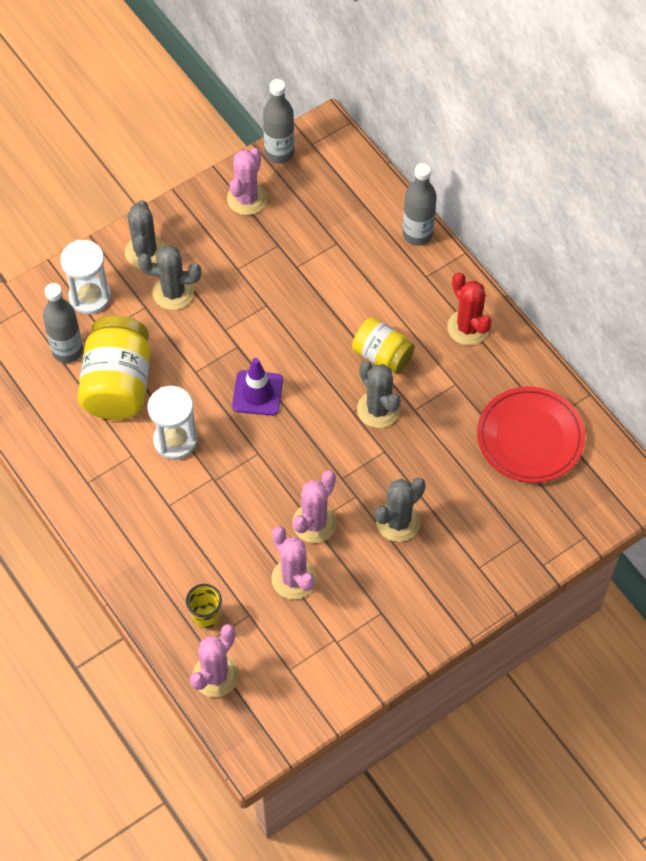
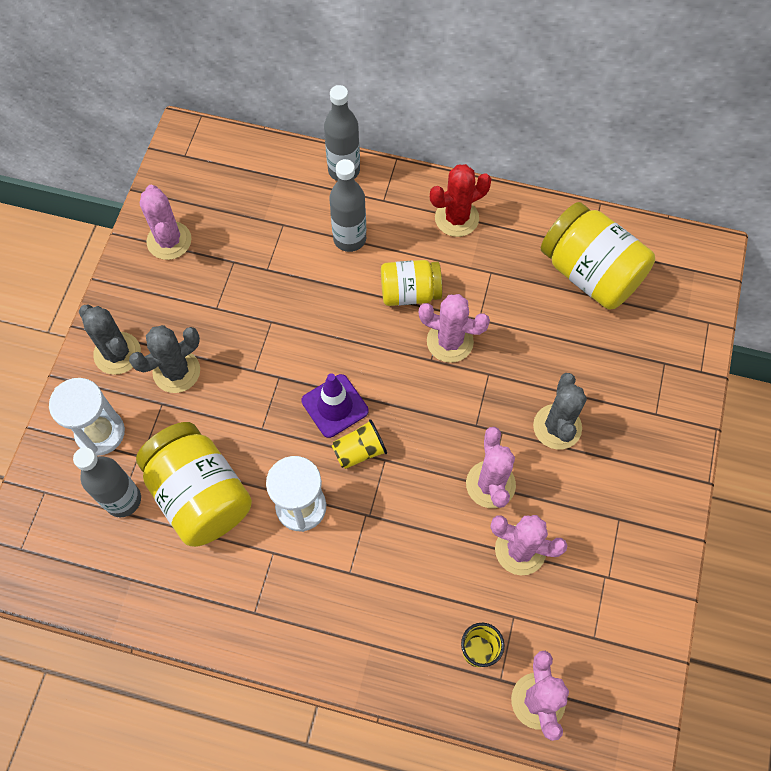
camera: 40 degrees left, 5 degrees up
grey bottle [263,79,295,164] -> grey bottle moved to [329,159,366,252]
grey cactus [357,361,401,428] -> pink cactus [419,294,490,363]
red cactus [447,272,492,345] -> red cactus turned 45 degrees counterclockwise [430,164,491,237]
red plate [477,387,585,483] -> yellow jar [541,202,655,310]
none -> yellow cup [331,419,387,469]

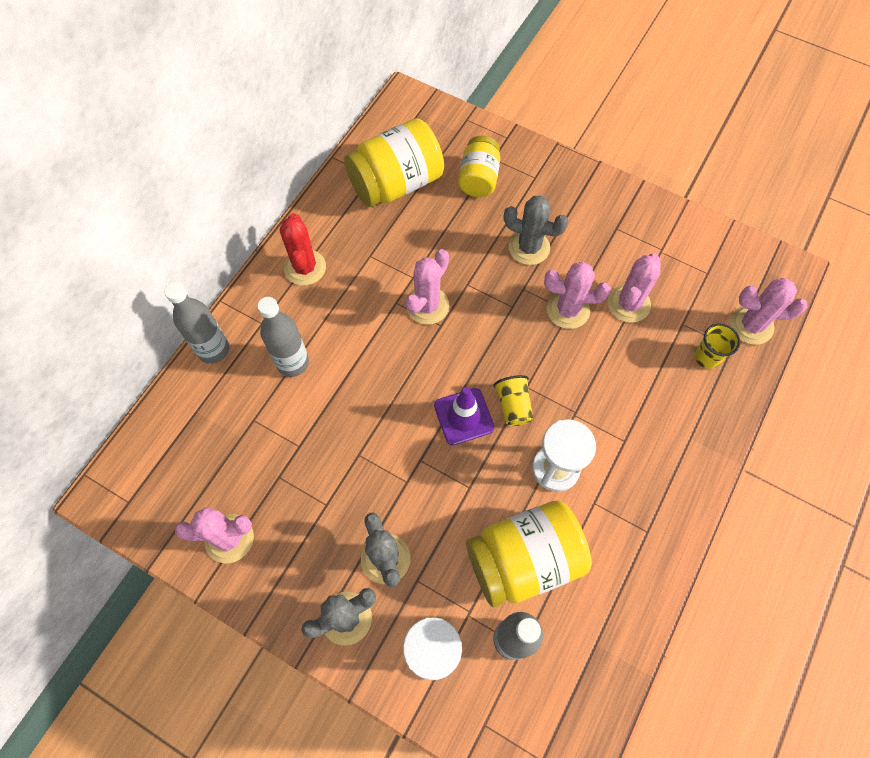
camera: 75 degrees left, 0 degrees up
yellow jar [381,260,442,306] -> yellow jar moved to [458,136,501,197]

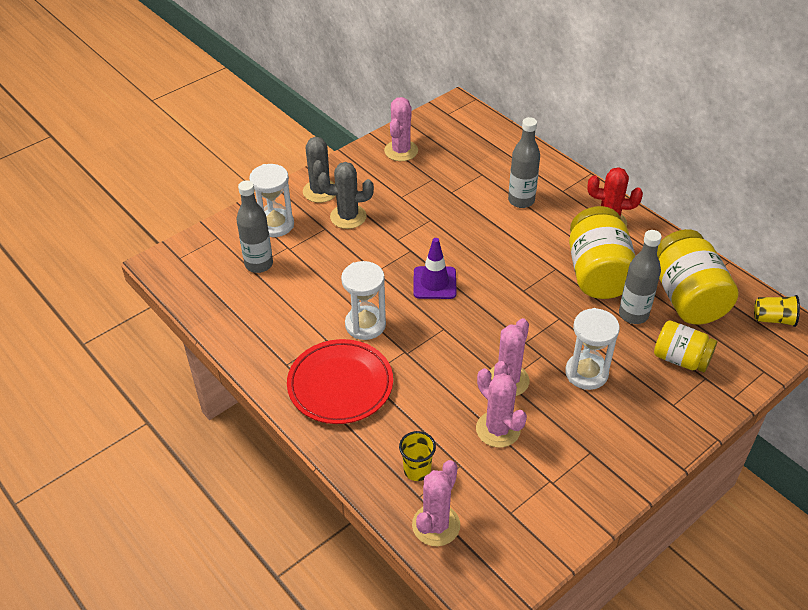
camera: 110 degrees right, 20 degrees down
grey bottle [164,282,229,364] -> grey bottle moved to [619,230,662,324]
pink cactus [405,249,449,325] -> none
yellow jar [466,500,592,607] -> yellow jar moved to [569,206,635,299]
yellow cup [493,375,533,426] -> yellow cup moved to [754,295,800,327]
grey cactus [504,196,569,265] -> white hourglass [565,308,620,390]
none -> red plate [287,339,393,424]

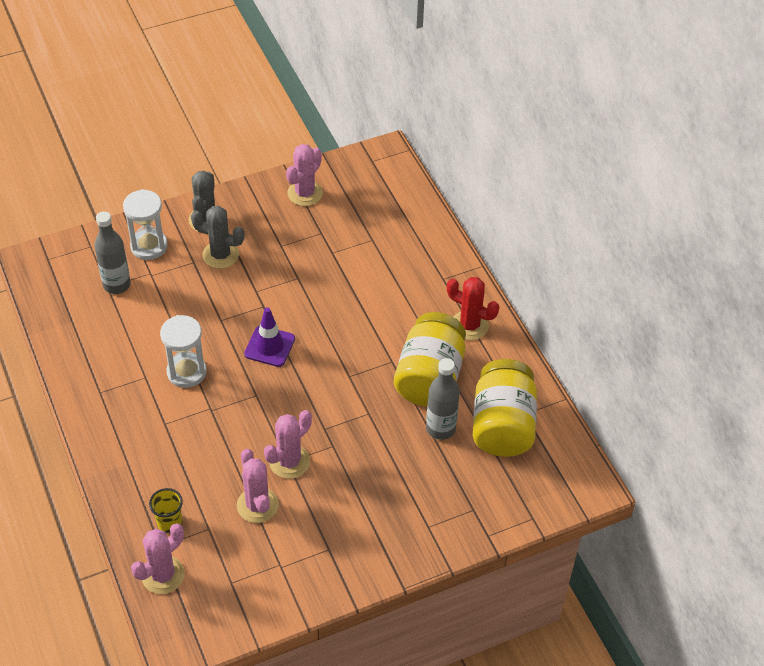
camera: 15 degrees right, 5 degrees up
red plate [287,339,393,424] -> none
grey bottle [508,117,540,208] -> none
white hourglass [565,308,620,390] -> none
yellow jar [654,320,717,372] -> none
yellow cup [754,295,800,327] -> none

